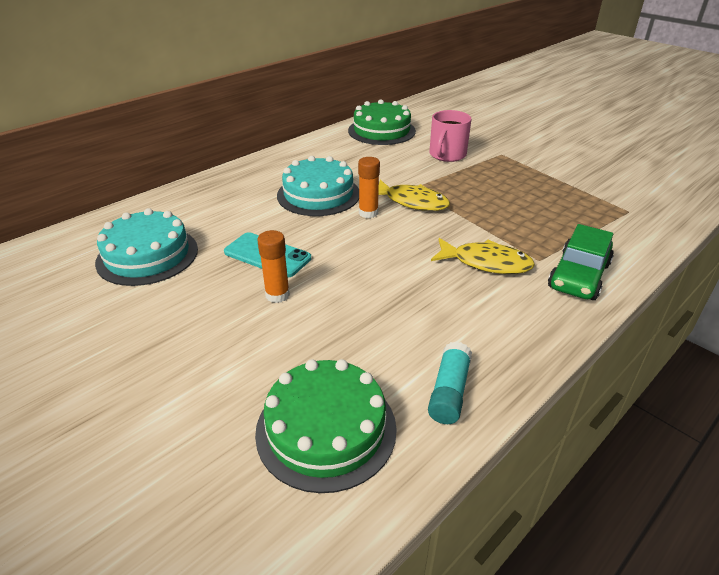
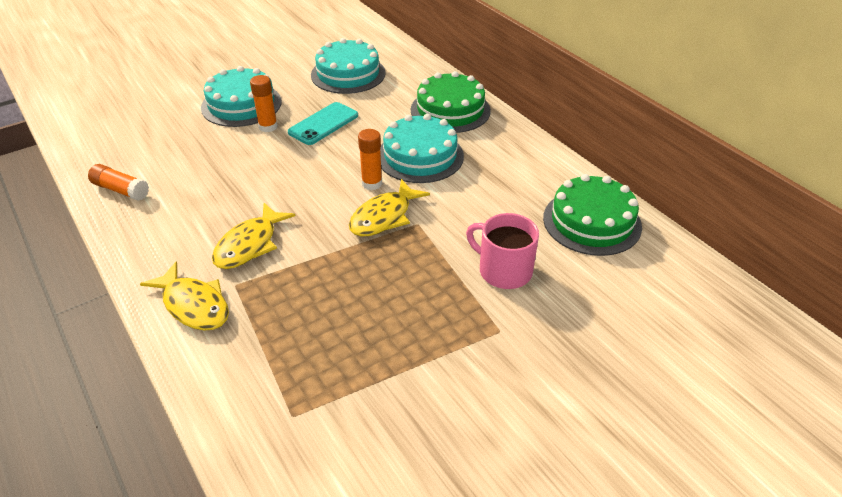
camera: 100 degrees right, 5 degrees up
green cake [255,359,397,493] -> green cake moved to [411,71,491,133]
turquoise glue stick [428,341,472,424] -> orange glue stick [88,164,149,201]
green car [548,224,614,300] -> yellow fish [140,261,229,331]
none -> turquoise cake [201,66,281,127]

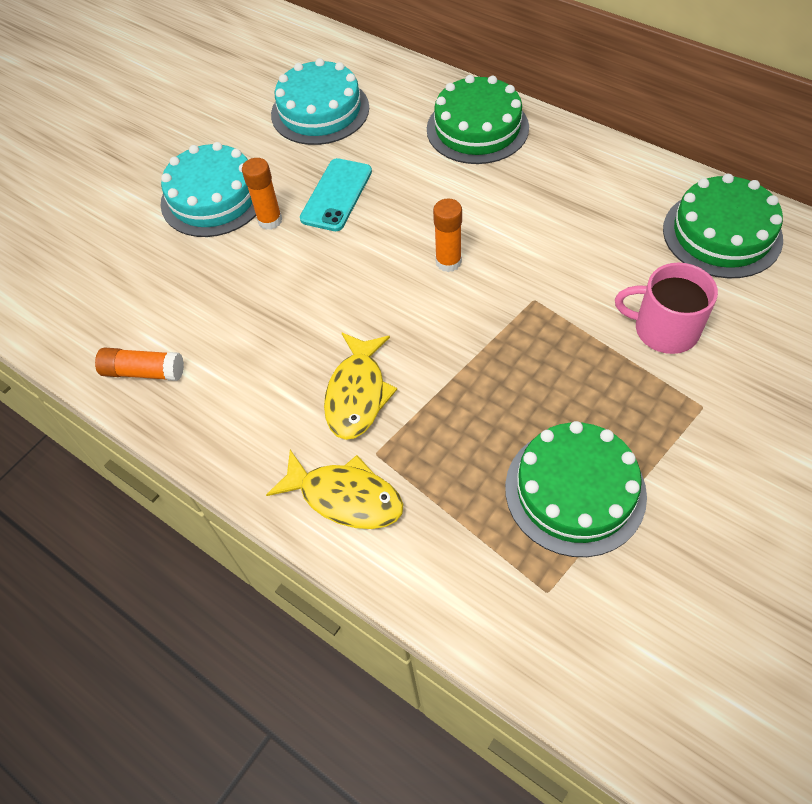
camera: 15 degrees left, 15 degrees up
yellow fish [349,179,430,236] -> none
turquoise cake [380,114,464,183] -> none
none -> green cake [505,421,647,557]

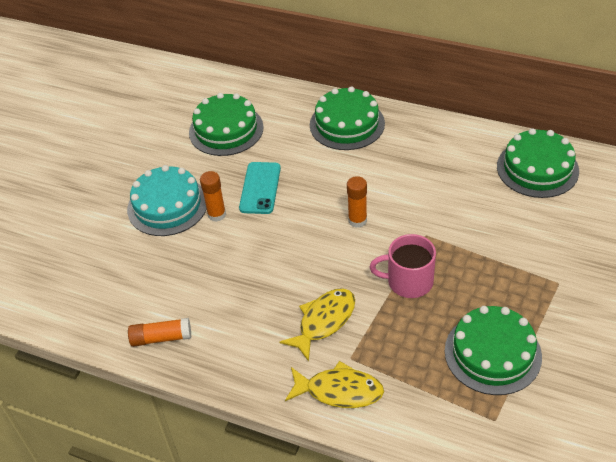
camera: 15 degrees left, 10 degrees down
turquoise cake [271,58,369,145] -> green cake [189,93,264,156]
yellow fish [324,333,397,440] -> yellow fish turned 135 degrees counterclockwise [279,288,355,362]
pink mug [615,263,718,354] -> pink mug moved to [370,234,436,298]

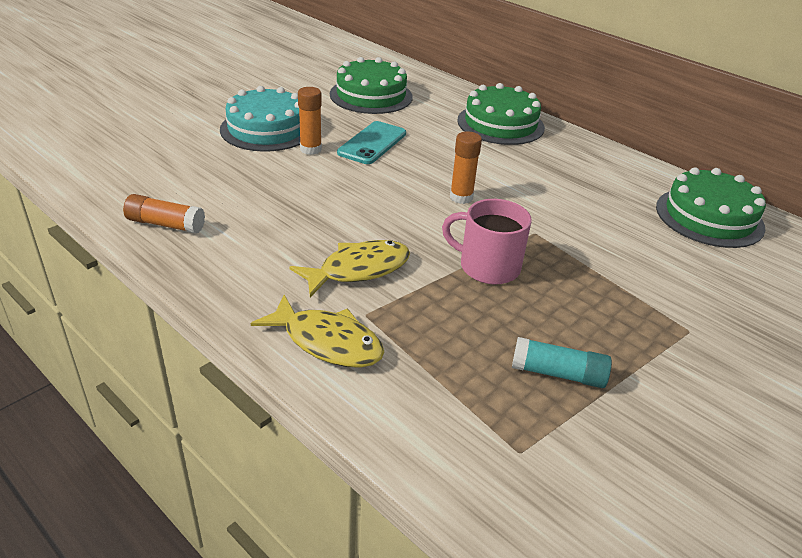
camera: 15 degrees right, 10 degrees down
green cake [445,306,542,395] -> turquoise glue stick [512,337,612,388]

